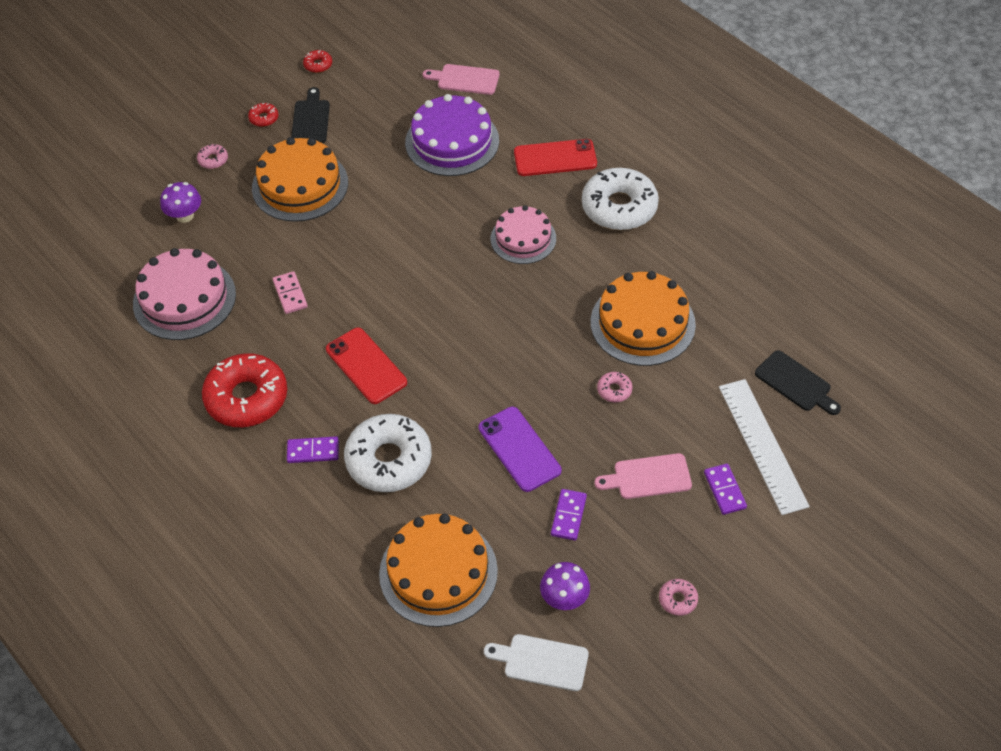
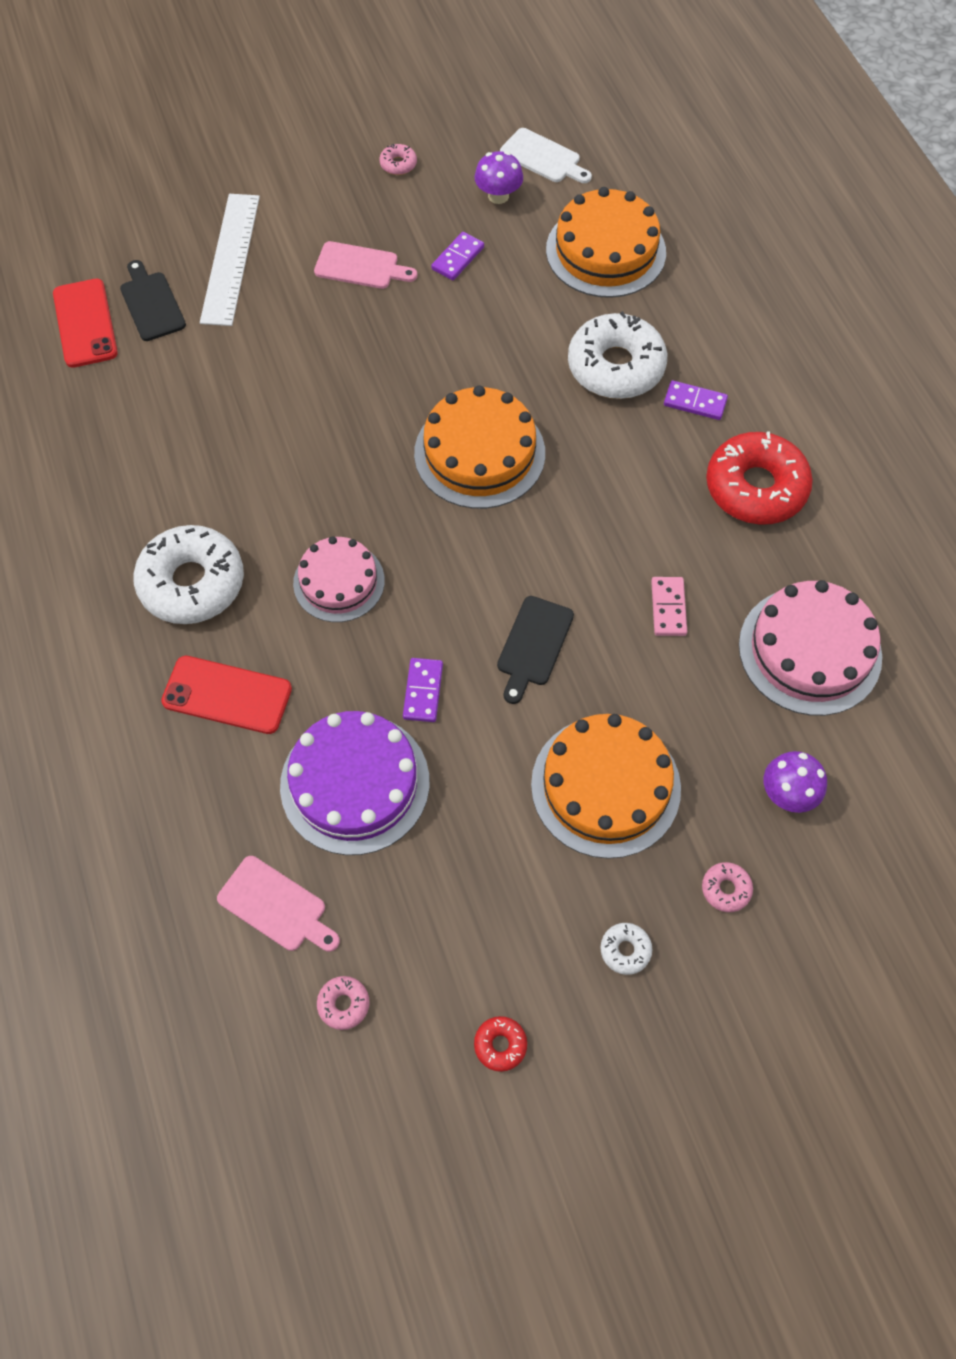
camera: 160 degrees left, 10 degrees up
red donut [248,103,279,127] -> white donut [600,923,652,975]
black cutting board [291,87,330,143] -> black cutting board moved to [497,596,574,704]
red phone [326,327,407,404] -> red phone moved to [53,279,118,368]
purple phone [479,407,561,492] -> none
orange cake [591,271,696,366] -> orange cake moved to [414,385,545,509]
pink donut [597,372,633,402] -> pink donut moved to [317,976,370,1030]
purple domino [704,464,747,515] -> purple domino moved to [403,658,443,722]

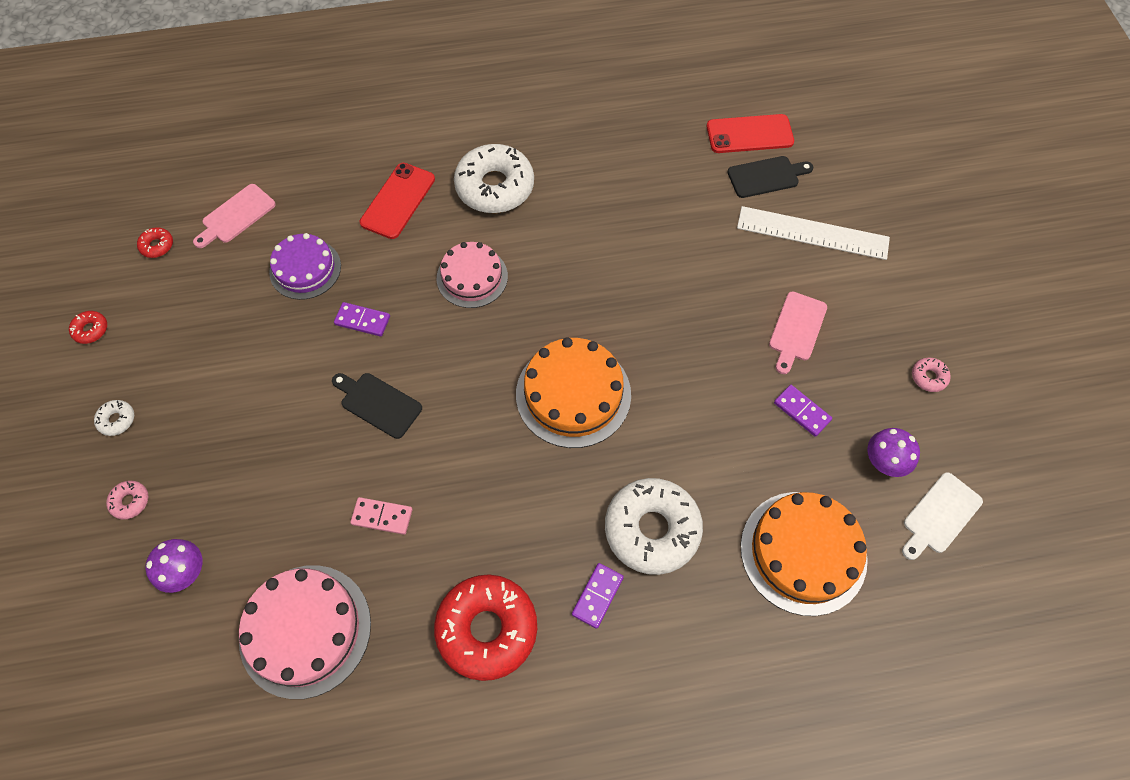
camera: 100 degrees right, 0 degrees up
purple cake [280,711,430,855] -> purple cake [269,233,341,300], size x0.66
pink donut [317,976,370,1030] -> red donut [137,227,173,258]
orange cake [531,714,681,859] -> none

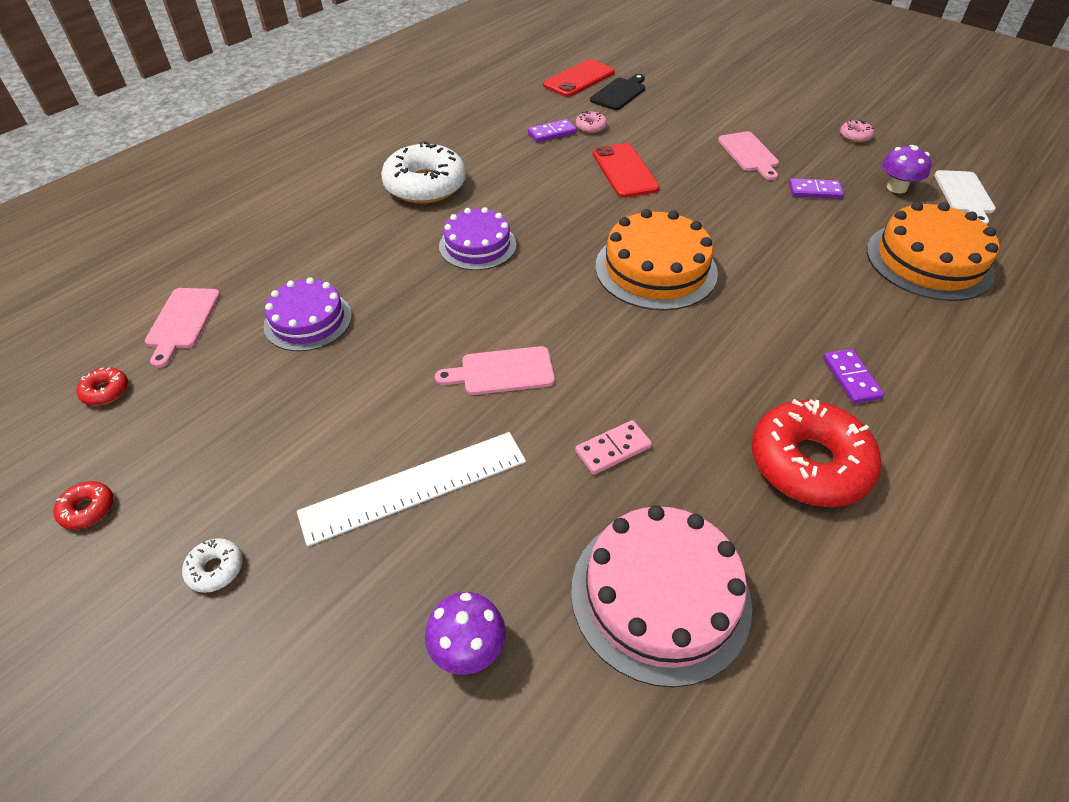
camera: 40 degrees left, 15 degrees down
pink donut [106,481,148,520] -> pink donut moved to [576,111,607,133]
black cutting board [332,373,422,439] -> pink cutting board [435,346,555,395]
purple domino [334,302,390,336] -> purple domino moved to [528,119,577,143]
red phone [360,163,435,239] -> red phone moved to [593,143,660,198]
pink cake [437,242,508,308] -> purple cake [439,207,516,270]
white donut [605,478,703,575] -> none
white ruler [737,206,890,260] -> white ruler moved to [297,432,526,547]

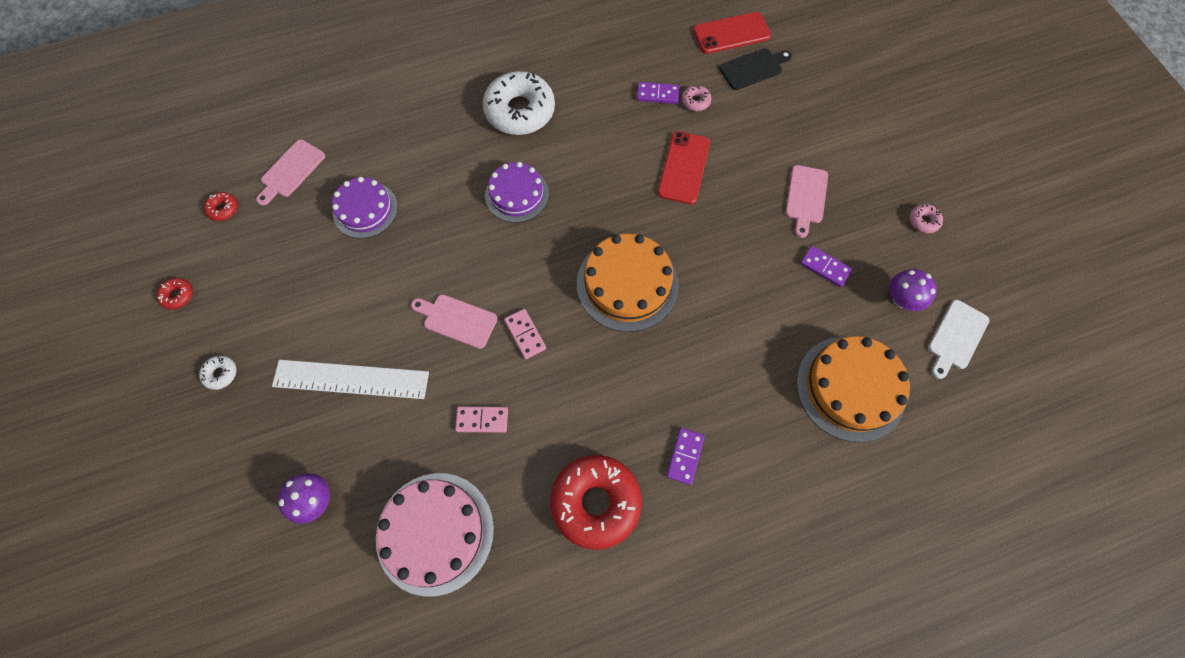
camera: 30 degrees right, 20 degrees up
none -> pink domino [504,309,546,359]

